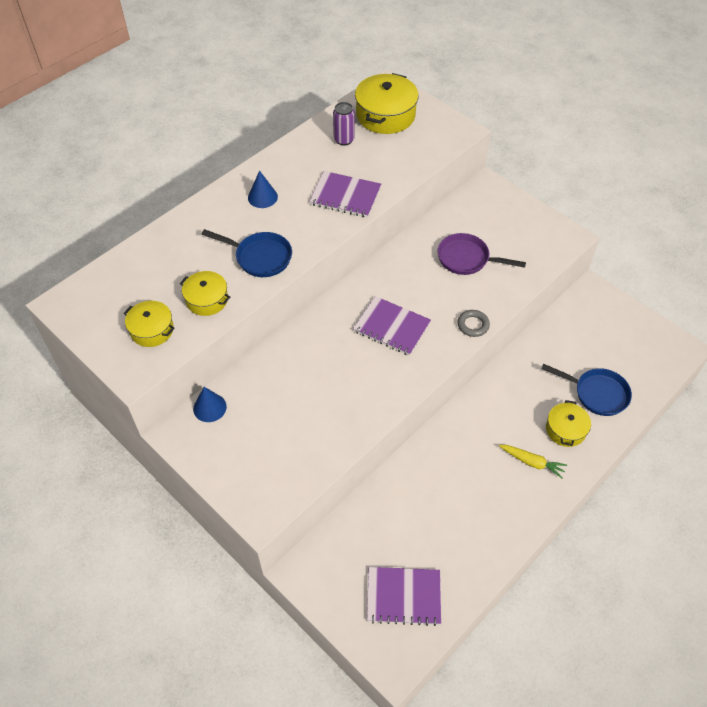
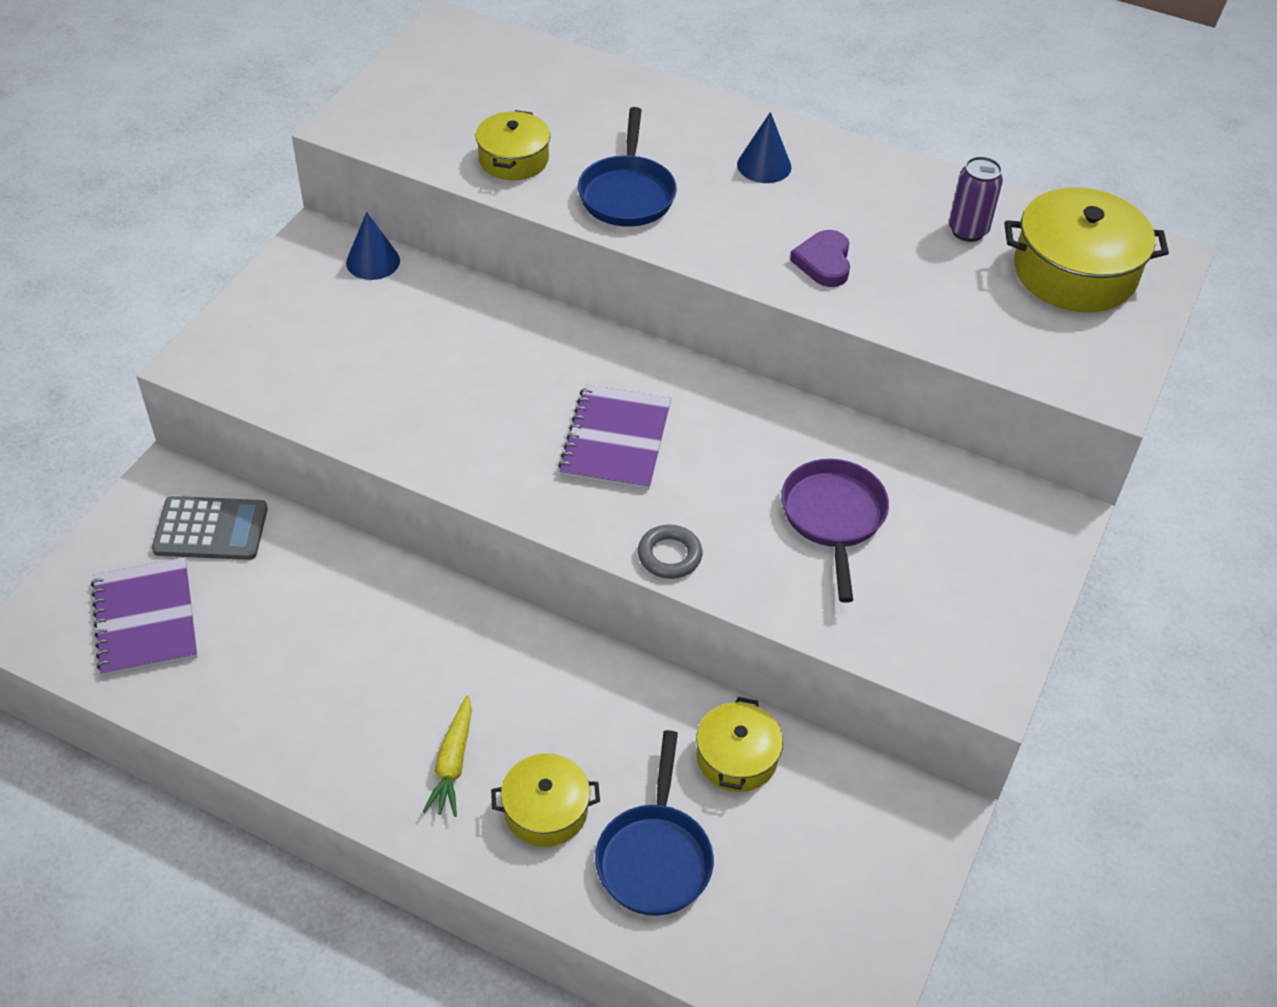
camera: 70 degrees right, 5 degrees down
yellow pot [123,301,175,347] -> yellow pot moved to [696,697,783,792]
purple notebook [309,171,381,218] -> purple heart [790,230,850,287]
none -> grey calculator [152,496,268,560]

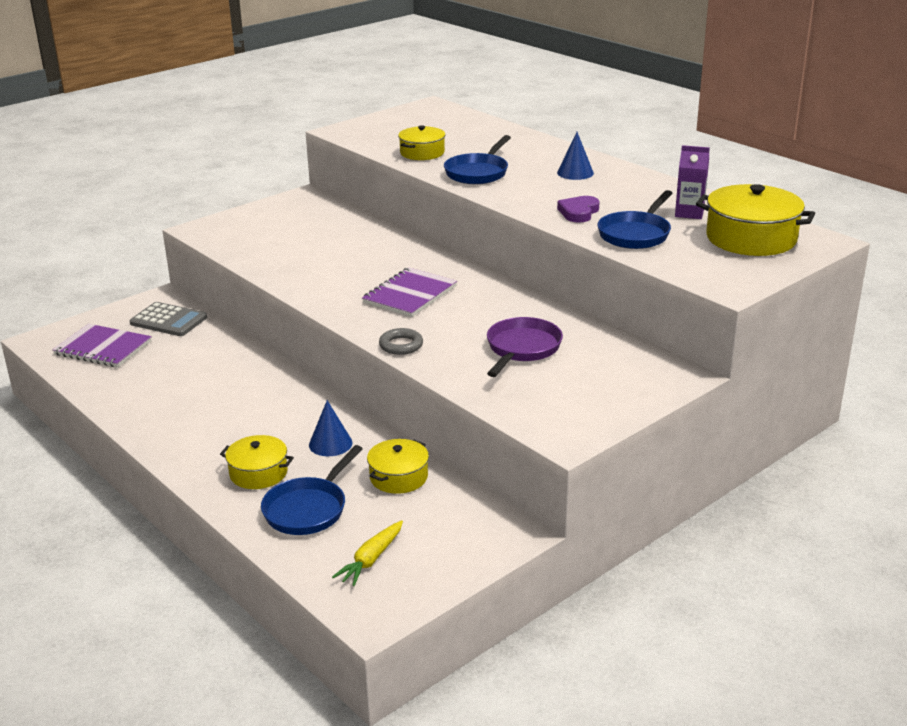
camera: 25 degrees right, 20 degrees down
purple notebook [91,557,197,677] -> purple notebook turned 75 degrees counterclockwise [52,324,152,368]
blue cone [346,212,400,280] -> blue cone moved to [309,400,353,456]
yellow carrot [422,695,472,817] -> yellow carrot moved to [332,520,403,586]
purple can [949,156,1003,242] -> purple carton [675,145,710,219]
none -> blue pan [597,190,673,249]

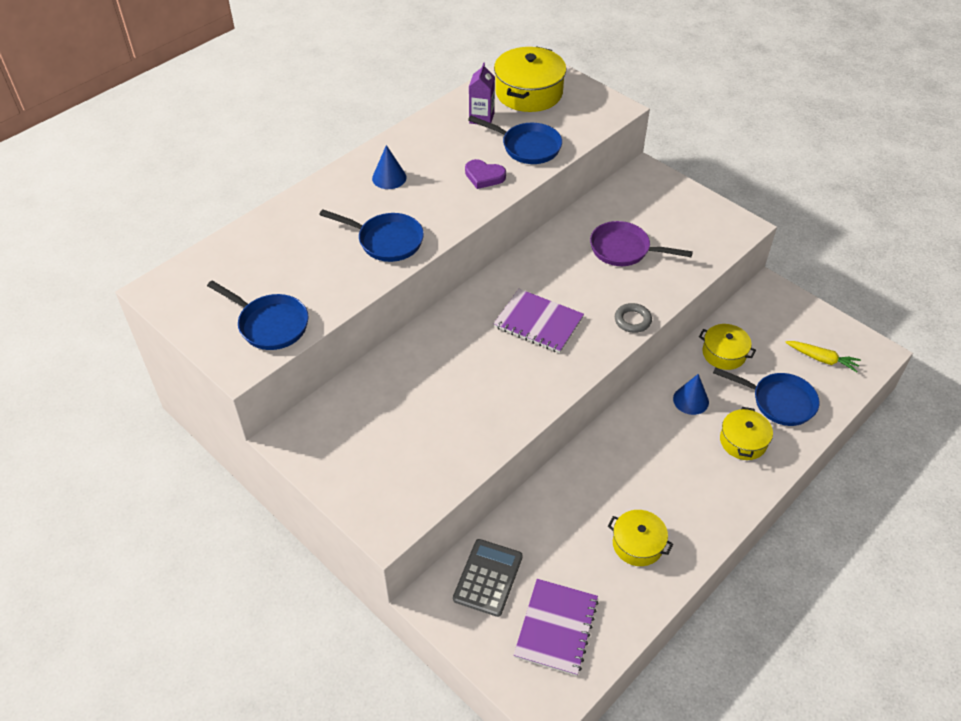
camera: 95 degrees left, 20 degrees up
yellow pot [398,125,445,160] -> yellow pot moved to [608,510,673,566]
none -> blue pan [207,280,309,350]

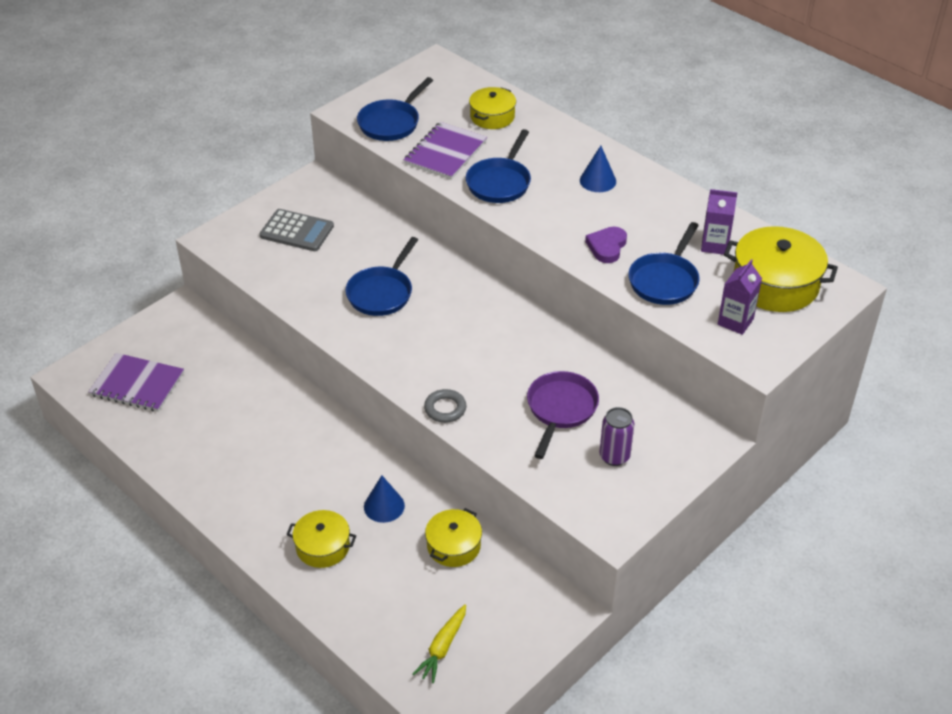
camera: 90 degrees right, 5 degrees down
grey calculator [453,539,523,617] -> grey calculator moved to [260,209,334,251]
purple notebook [494,289,584,353] -> purple notebook moved to [404,122,487,180]
yellow pot [608,510,673,566] -> yellow pot moved to [469,87,516,129]
blue pan [713,367,820,426] -> blue pan moved to [345,237,418,316]
none -> purple can [599,407,634,466]
none -> purple carton [718,259,762,335]

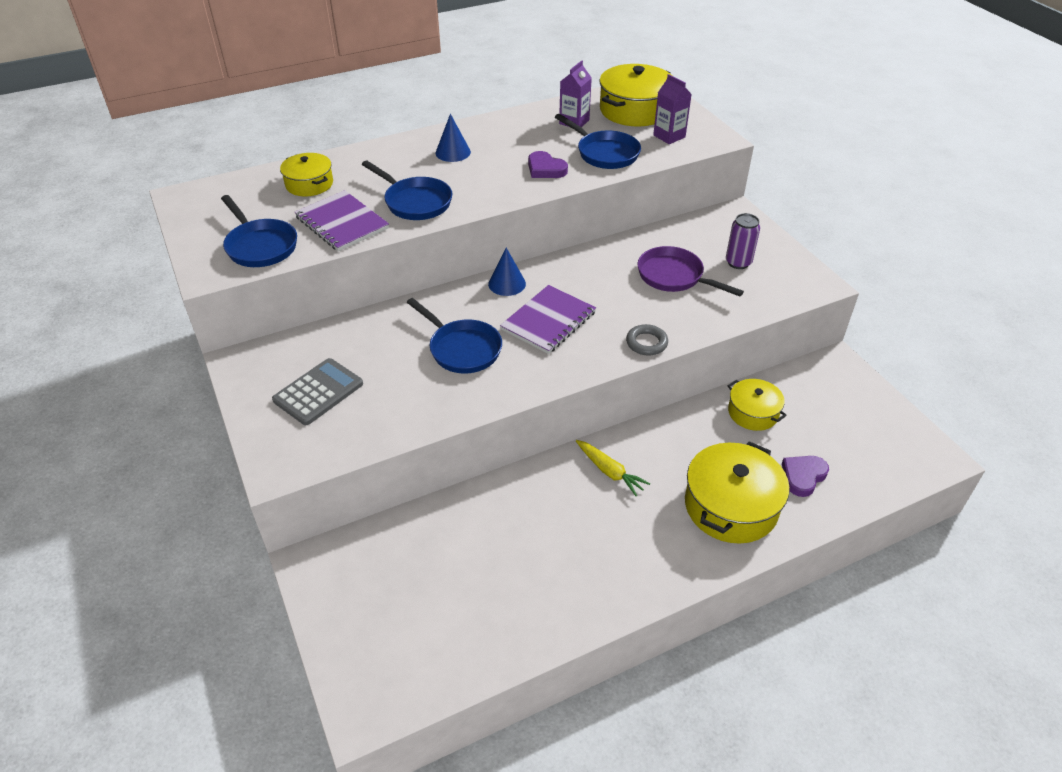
camera: 70 degrees left, 0 degrees up
purple notebook [88,353,184,412] -> purple notebook moved to [500,285,596,354]
yellow pot [286,510,356,568] -> yellow pot [685,441,789,544], size x1.67
blue cone [364,475,405,523] -> blue cone moved to [488,248,526,296]
yellow carrot [413,604,466,683] -> yellow carrot moved to [576,440,650,496]
none -> purple heart [782,456,829,497]

